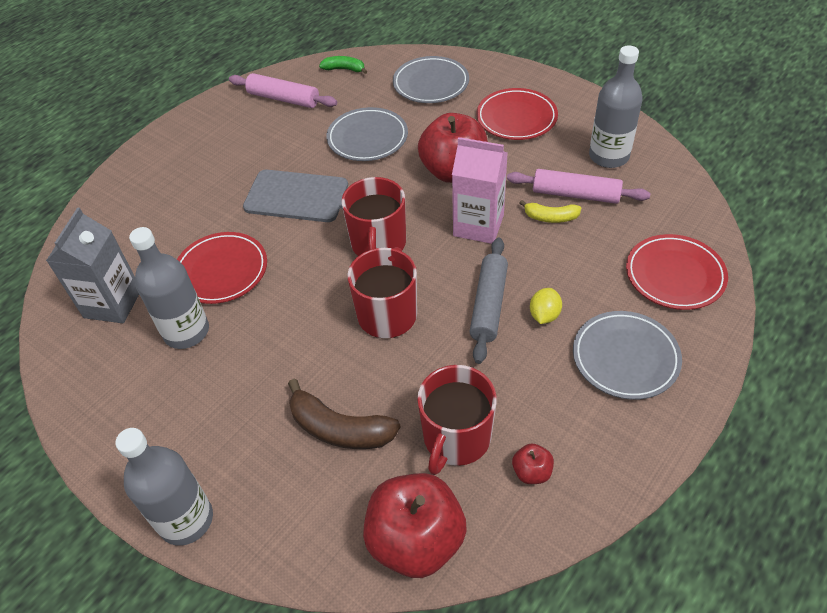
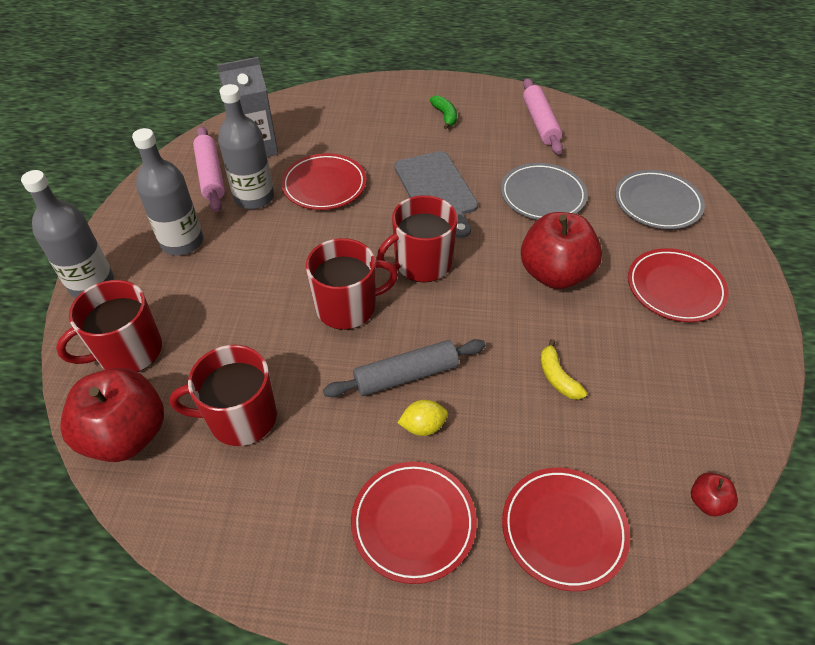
camera: 55 degrees right, 0 degrees up
brown banana [288,379,401,449] -> none
green banana [319,56,367,74] -> green banana moved to [430,95,457,129]
pink carton [452,137,508,244] -> none
pink rolling pin [507,169,650,204] -> pink rolling pin moved to [193,126,225,212]
red apple [512,443,554,484] -> red apple moved to [691,473,738,516]
grey plate [573,311,682,400] -> red plate [351,462,477,584]
grey bottle [589,45,643,168] -> grey bottle moved to [132,128,203,256]
none -> red mug [56,280,162,372]

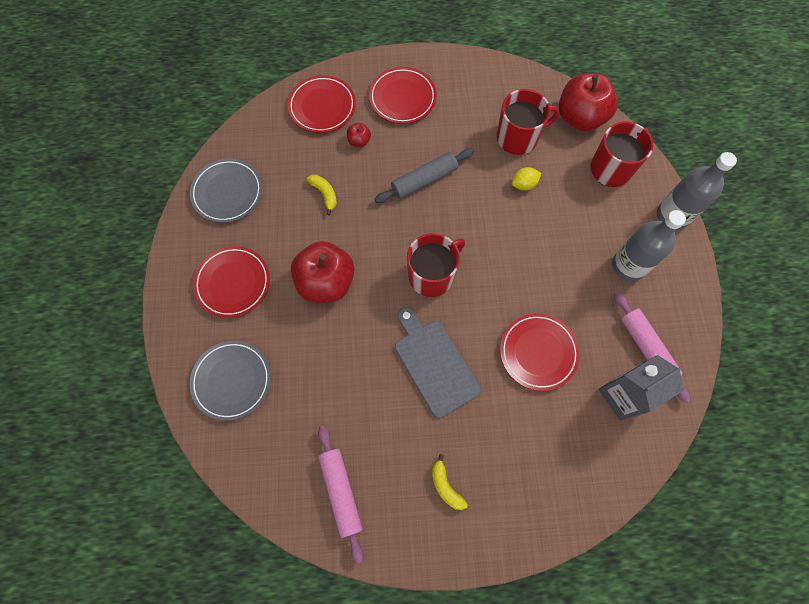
camera: 170 degrees right, 20 degrees up
grey bottle [218,84,274,209] -> none
red mug [306,238,398,330] -> none
yellow lemon [398,400,448,436] -> yellow lemon moved to [512,167,541,191]
green banana [430,95,457,129] -> yellow banana [432,454,468,510]
grey plate [501,163,588,220] -> grey plate moved to [190,159,262,223]
red apple [691,473,738,516] -> red apple moved to [347,123,371,147]

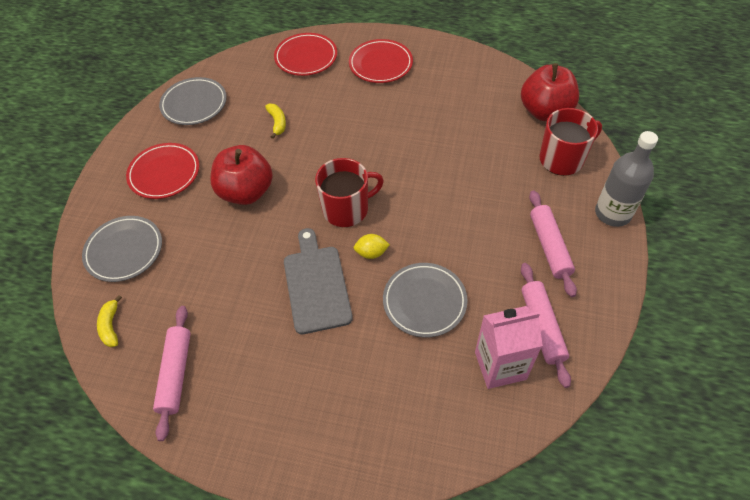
camera: 20 degrees right, 15 degrees down
red apple [347,123,371,147] -> none
grey rolling pin [374,148,474,203] -> none
yellow banana [432,454,468,510] -> yellow banana moved to [97,295,122,347]
red mug [497,89,559,155] -> none
red plate [500,313,580,391] -> grey plate [383,263,468,337]
yellow lemon [512,167,541,191] -> yellow lemon moved to [354,234,390,259]
grey carton [598,355,684,421] -> pink carton [475,306,543,389]
grey bottle [612,210,686,281] -> pink rolling pin [529,190,577,297]

